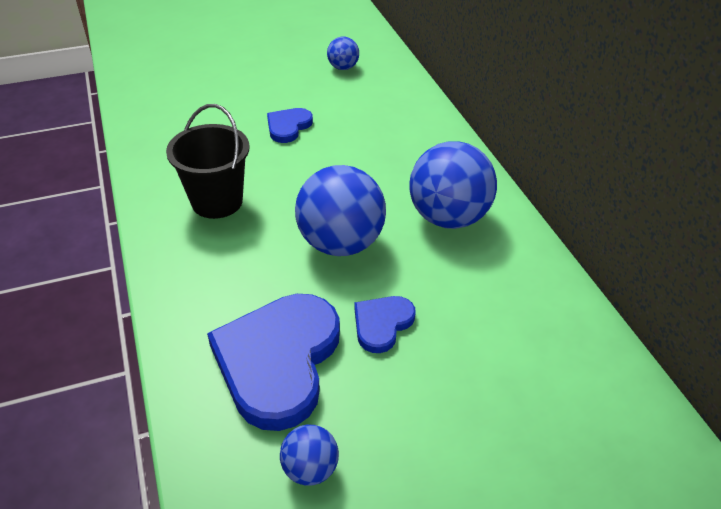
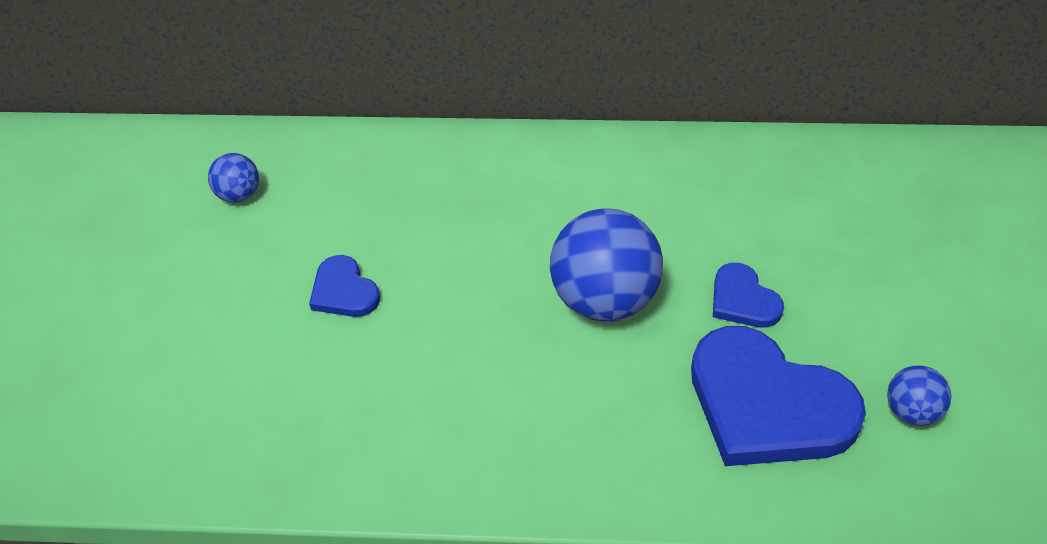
camera: 65 degrees left, 5 degrees up
black bucket [166,104,249,219] -> none
blue ball [409,142,497,229] -> none

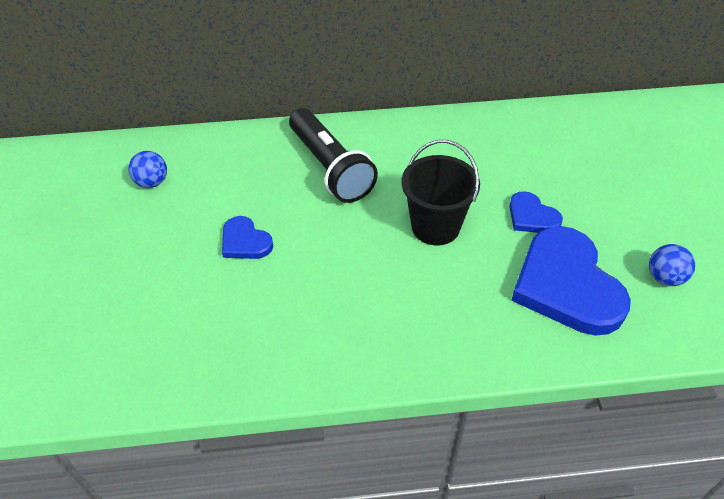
camera: 10 degrees left, 0 degrees up
blue ball [550,209,663,322] -> black bucket [401,140,480,245]
blue heart [691,326,866,466] -> blue heart turned 45 degrees clockwise [511,226,631,336]
none -> black flashlight [289,108,378,203]

